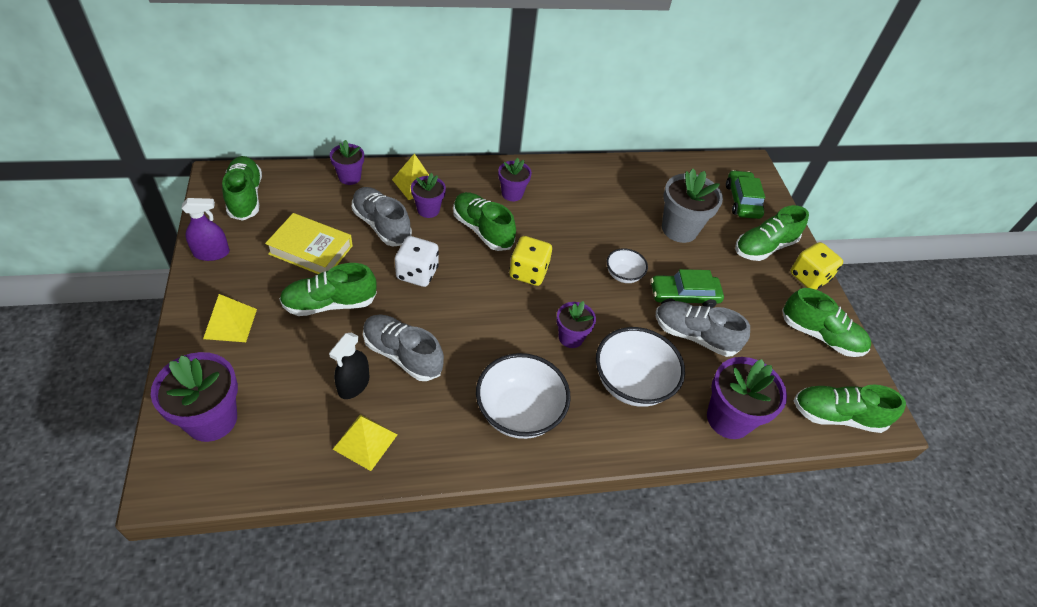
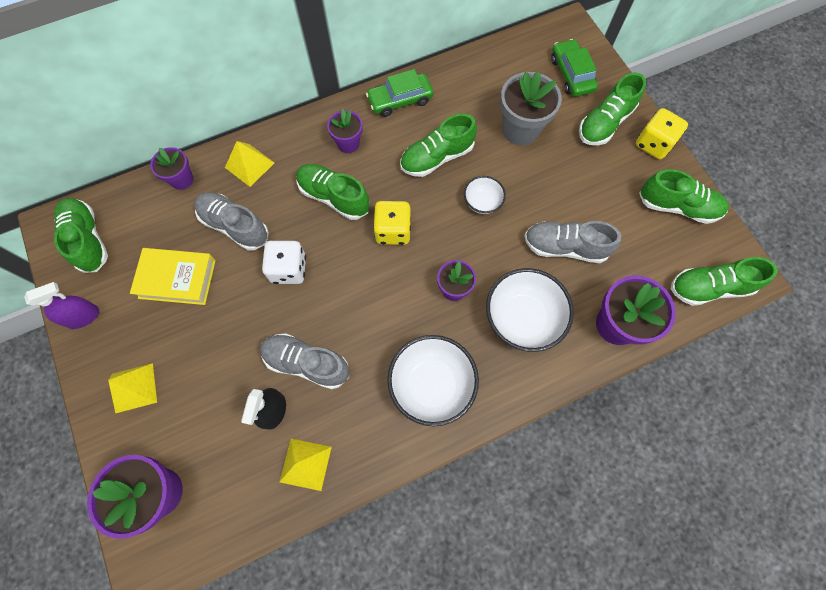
camera: 10 degrees left, 20 degrees up
green shoe [279,263,377,316] -> green shoe moved to [400,114,477,177]
purple flower pot [411,173,446,218] -> none
green car [651,269,724,308] -> green car moved to [366,69,433,117]

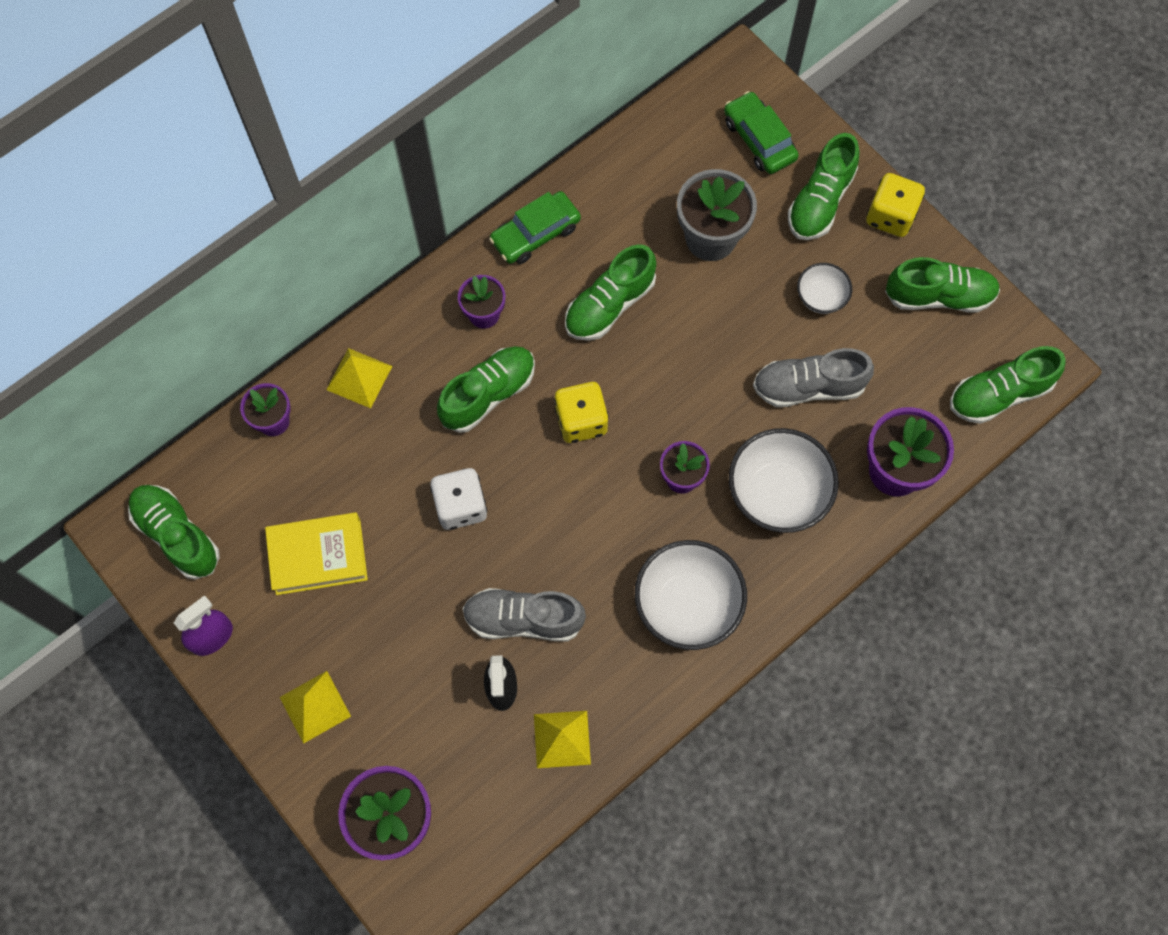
camera: 15 degrees left, 0 degrees up
grey shoe [194,192,269,251] -> none
green shoe [296,164,370,220] -> green shoe turned 120 degrees clockwise [437,346,535,433]
white bowl [464,176,506,214] -> white bowl moved to [797,263,852,314]

